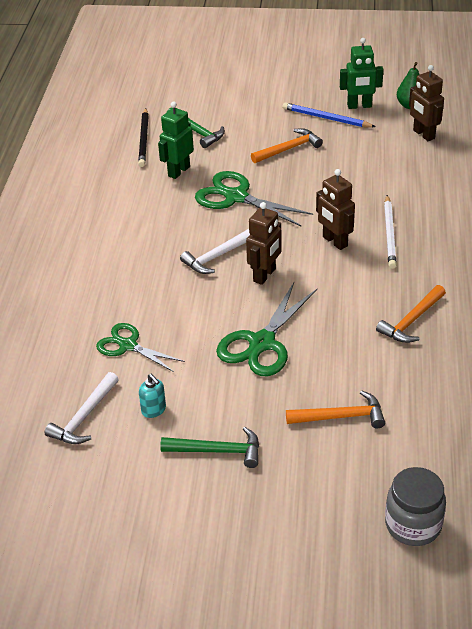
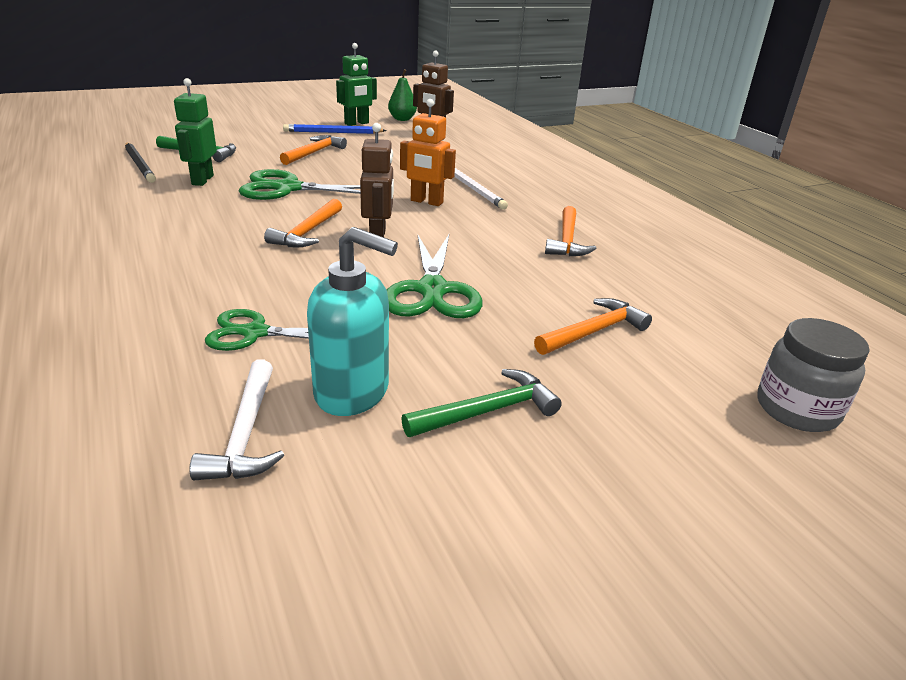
camera: 35 degrees left, 10 degrees down
turquoise soap dispenser [139,374,166,418] -> turquoise soap dispenser [307,227,398,416], size x2.07
white hammer [180,229,250,274] -> orange hammer [264,199,342,247]
brown robot [316,169,355,250] -> orange robot [400,99,456,206]

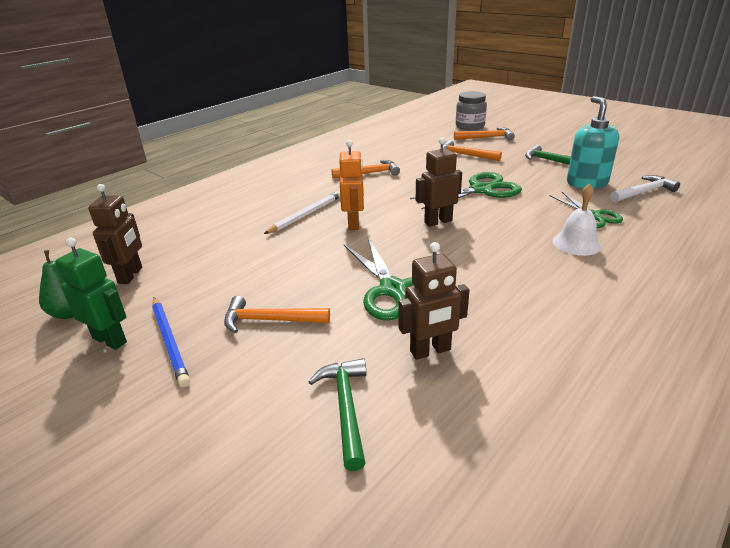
camera: 110 degrees left, 0 degrees up
black pencil [125,142,156,183] -> none
green robot [174,78,217,186] -> brown robot [398,242,470,360]
orange hammer [264,199,342,247] -> orange hammer moved to [454,127,515,140]
none -> white bell [553,183,602,256]

